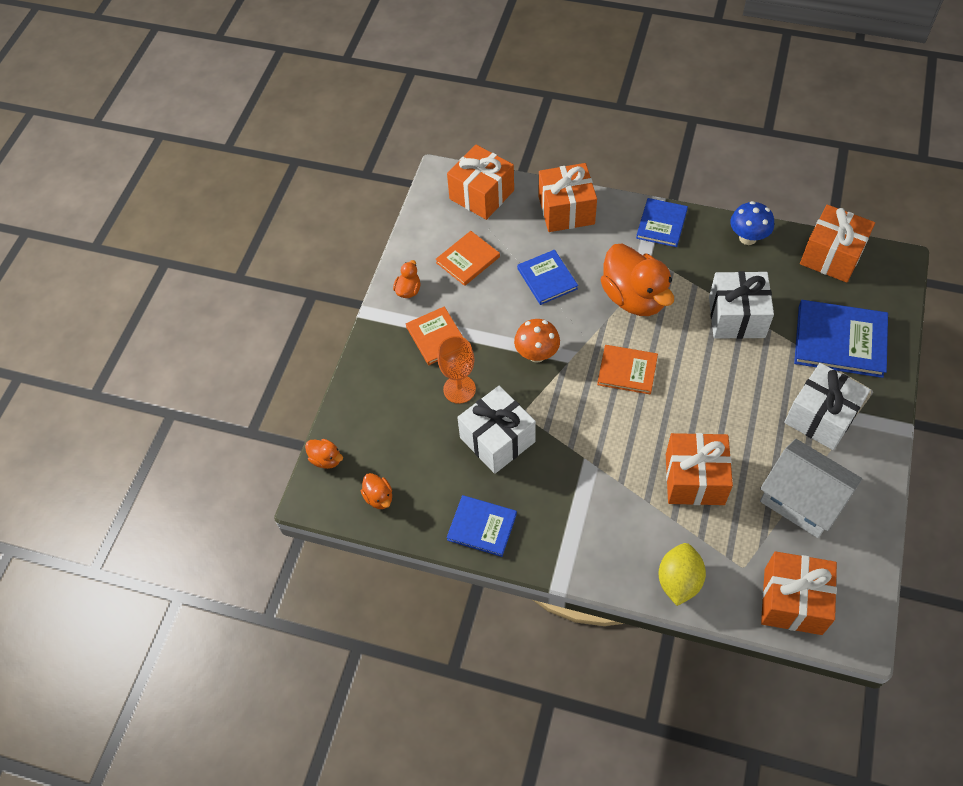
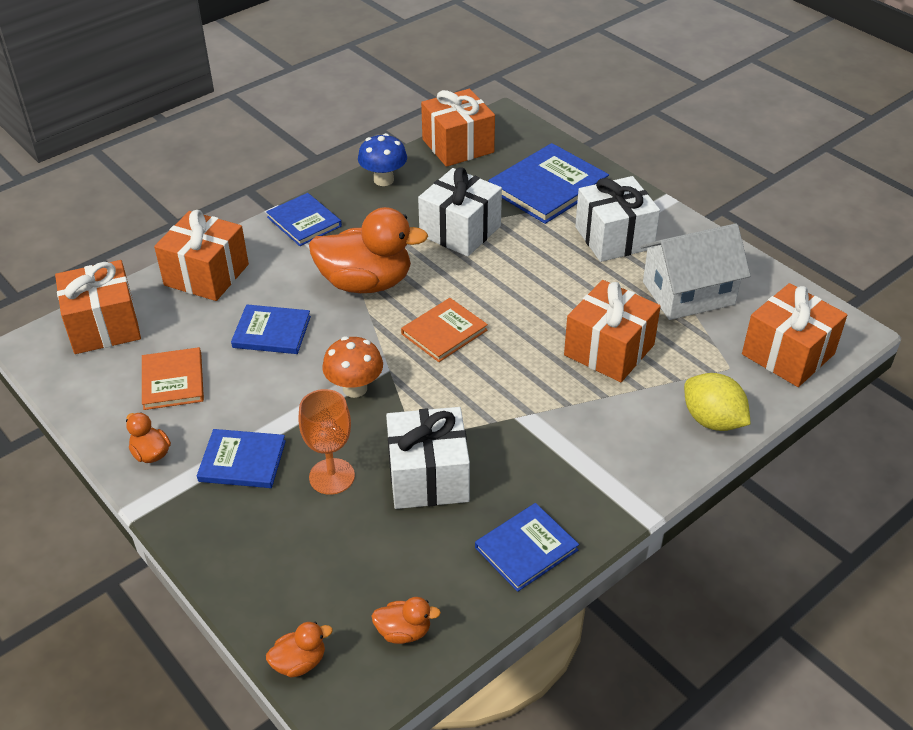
camera: 60 degrees left, 15 degrees down
orange book [406,306,463,365] -> blue book [197,429,286,488]

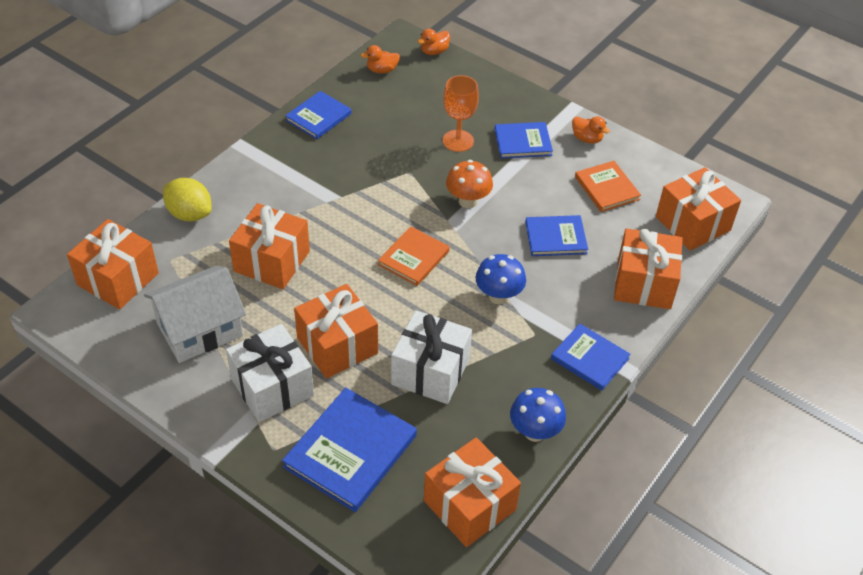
camera: 165 degrees right, 5 degrees up
orange duck [309,207,428,293] -> blue mushroom [475,254,526,304]
white gift [386,407,470,509] -> none
none -> orange gift [294,284,378,379]

